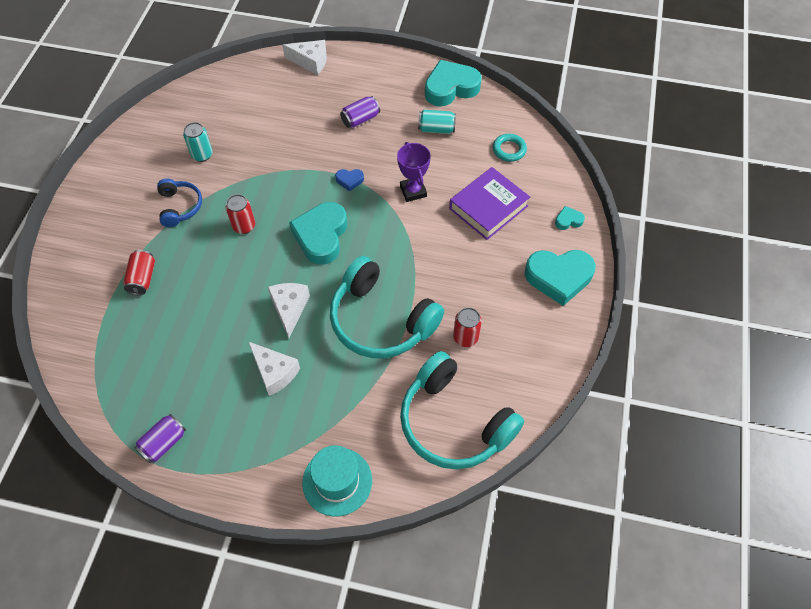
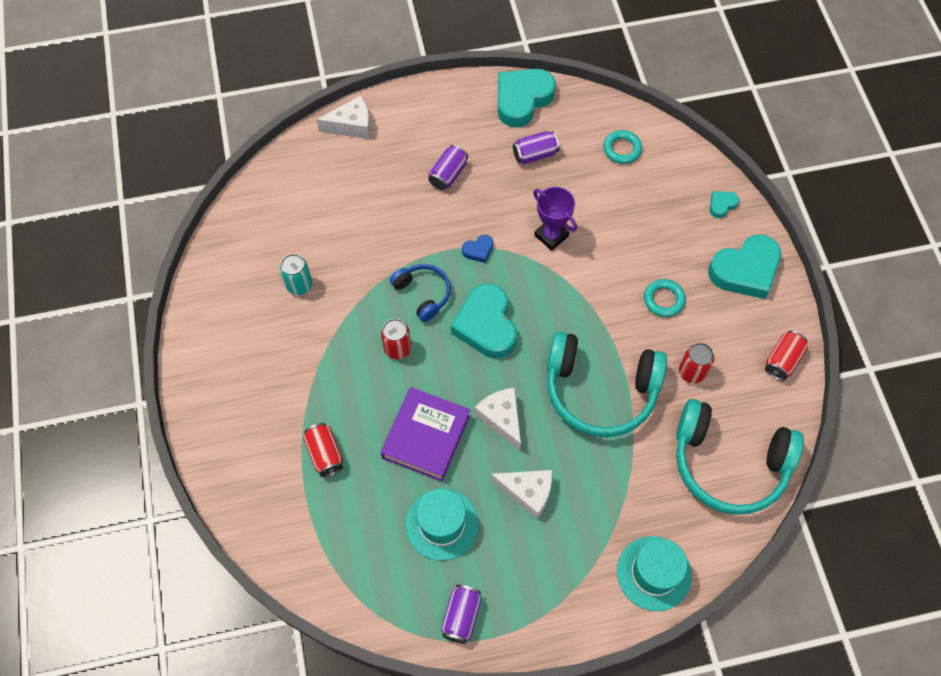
camera: 25 degrees left, 5 degrees up
blue headphones [157,179,202,227] -> blue headphones moved to [390,264,451,322]
turquoise can [418,110,456,134] -> purple can [513,131,560,164]
purple book [449,167,530,240] -> purple book moved to [381,387,470,482]
none -> turquoise hat [405,488,479,561]
none -> turquoise ring [644,279,686,317]
none -> red can [765,331,808,381]

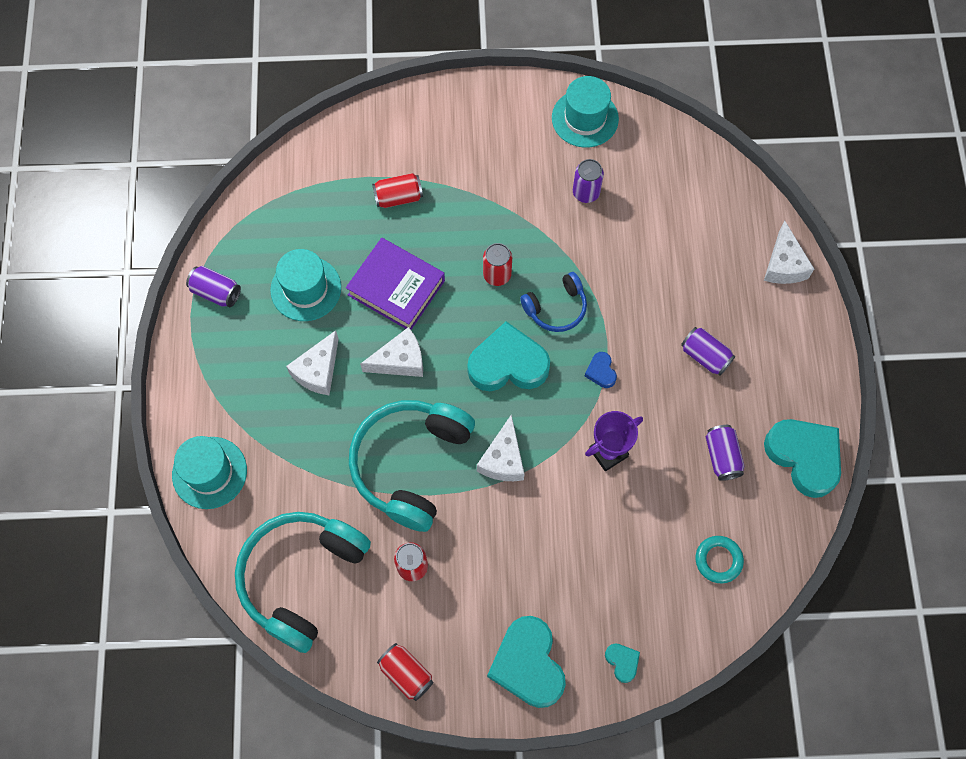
camera: 100 degrees right, 5 degrees up
turquoise can [280,254,312,295] -> purple can [573,159,604,203]
turquoise ring [644,279,686,317] -> none
none -> white cheese [477,415,525,481]
none -> turquoise hat [552,76,619,148]

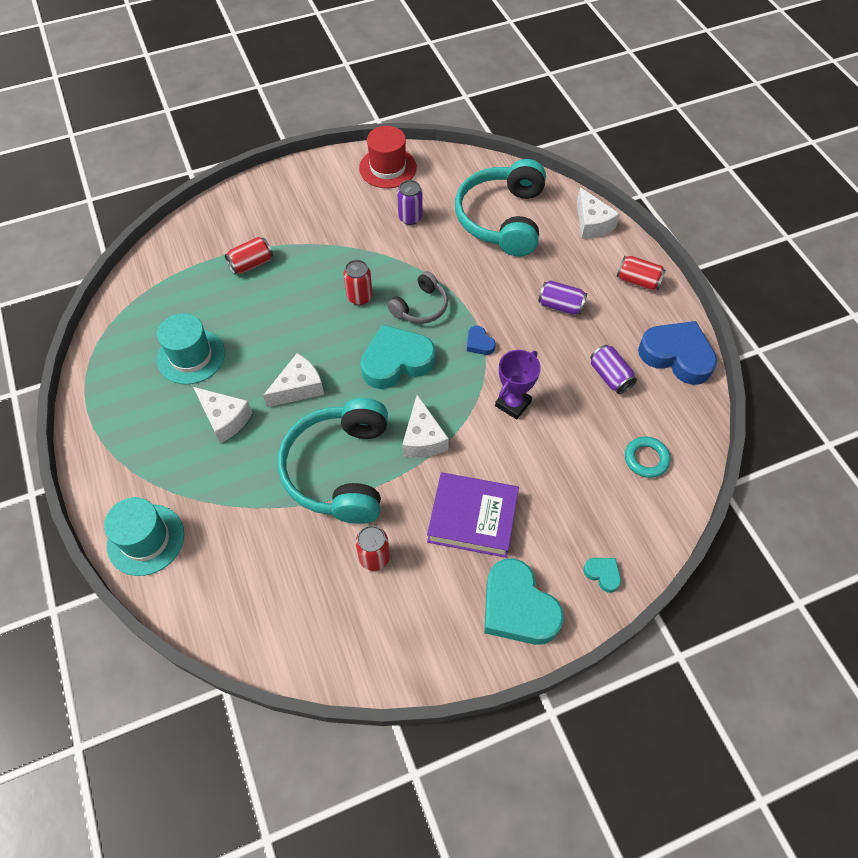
camera: 20 degrees left, 10 degrees down
purple can [186,266,241,307] -> none
turquoise headphones [235,512,371,653] -> turquoise headphones moved to [455,159,546,257]
white cheese [286,330,339,395] -> white cheese turned 60 degrees counterclockwise [193,387,252,443]
purple book [346,238,445,330] -> purple book moved to [427,472,519,558]
red can [377,643,434,701] -> red can moved to [617,256,666,291]
blue headphones [520,272,587,332] -> grey headphones [387,271,448,324]
turquoise hat [552,76,619,148] -> red hat [359,126,417,188]
turquoise heart [764,419,841,498] -> blue heart [638,321,717,385]

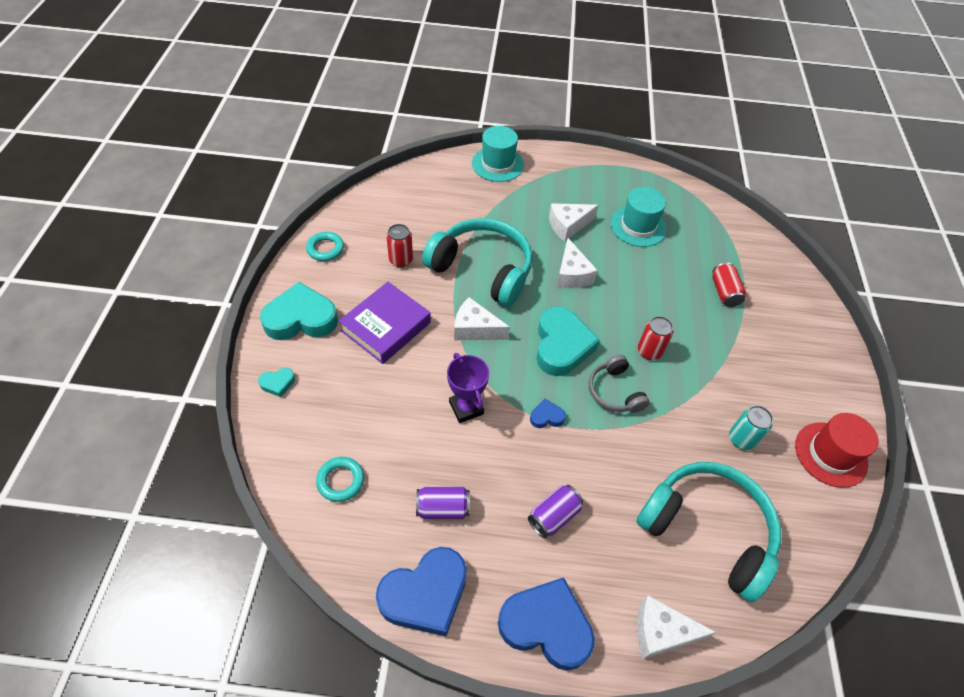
camera: 115 degrees right, 5 degrees down
purple can [397,180,423,225] -> turquoise can [729,406,773,450]
red can [617,256,666,291] -> blue heart [498,577,595,671]
none -> turquoise ring [306,232,344,261]

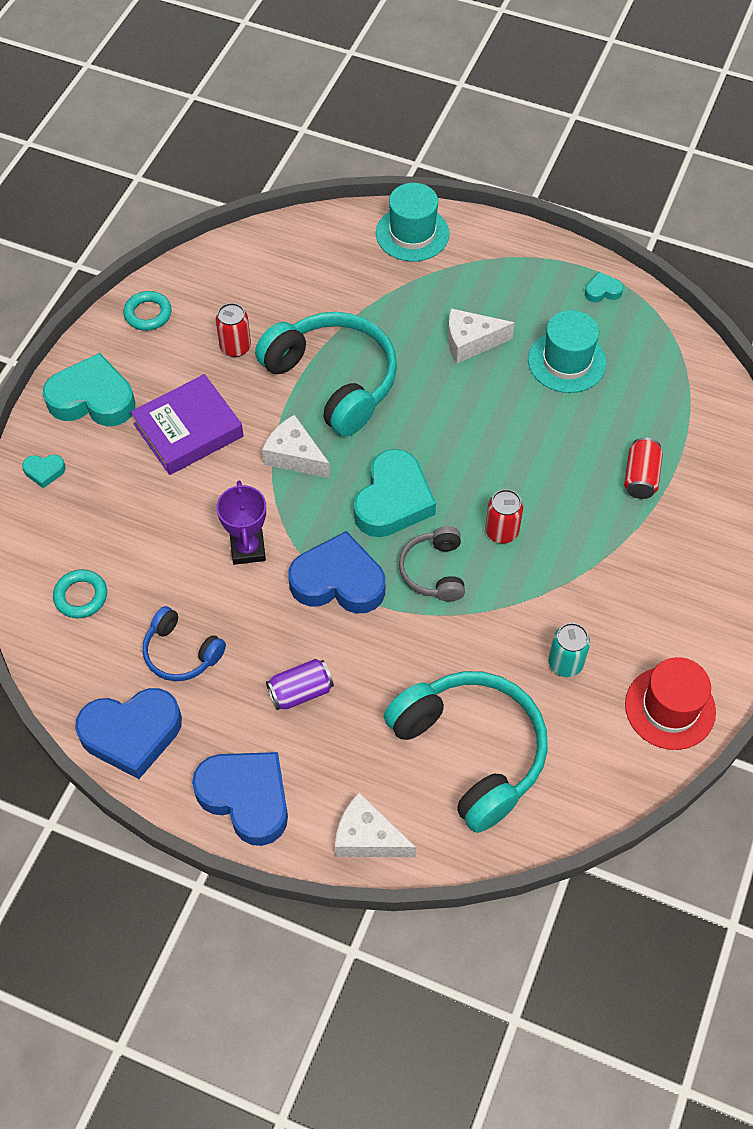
camera: 20 degrees right, 5 degrees up
purple can [416,486,470,519] -> blue headphones [143,606,226,681]
blue heart [530,399,566,428] -> blue heart [288,531,385,614], size x2.24
white cheese [557,238,598,288] -> none
none -> turquoise heart [585,272,623,302]

